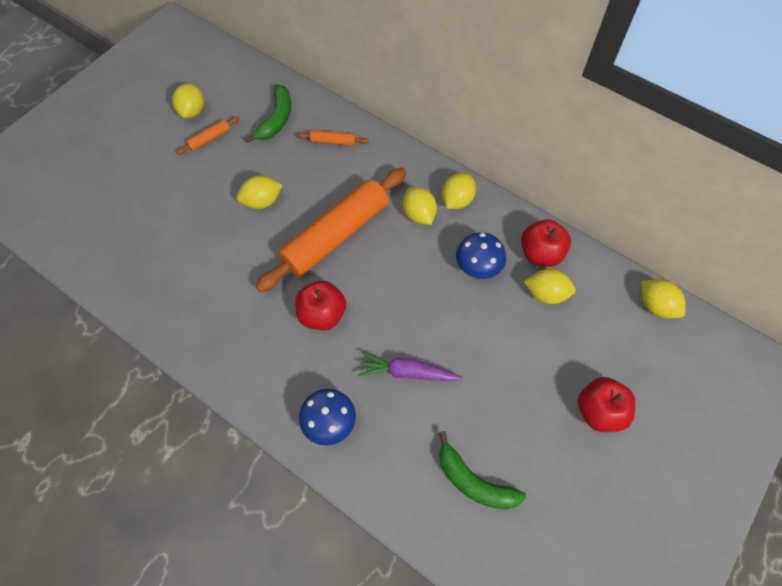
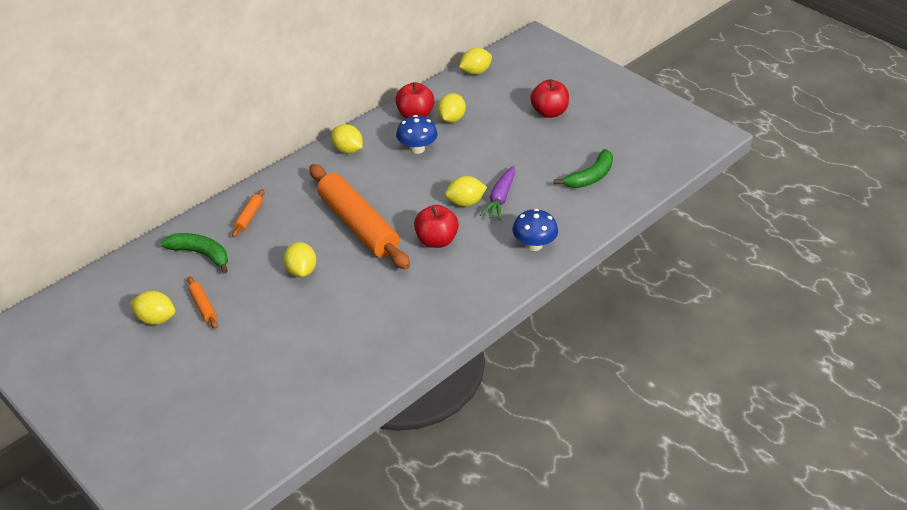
camera: 80 degrees left, 20 degrees down
yellow lemon [403,187,437,225] -> yellow lemon moved to [445,176,487,207]

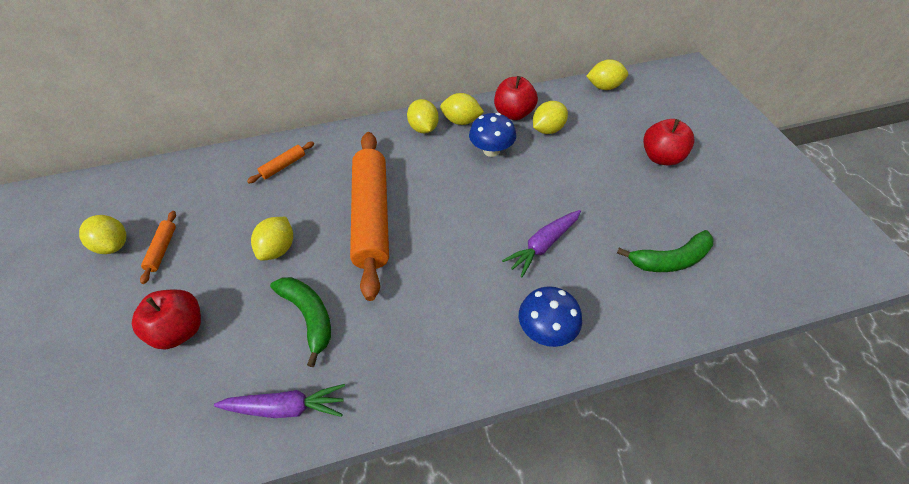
camera: 30 degrees right, 10 degrees up
green banana [161,233,228,274] -> green banana moved to [270,277,331,367]
red apple [414,205,459,248] -> red apple moved to [132,289,201,349]
yellow lemon [445,176,487,207] -> yellow lemon moved to [440,93,484,125]
none -> purple carrot [214,384,345,418]

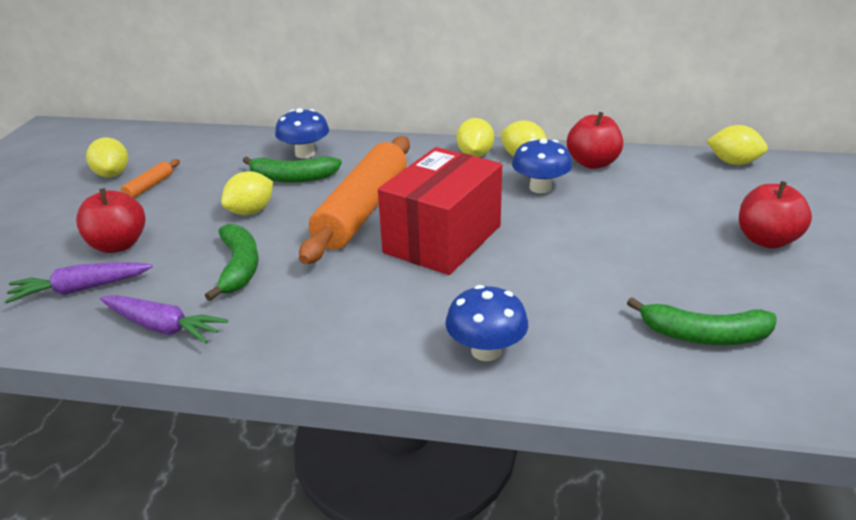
camera: 25 degrees right, 20 degrees down
orange rolling pin [247,141,314,183] -> blue mushroom [275,108,329,158]
purple carrot [502,210,581,277] -> purple carrot moved to [5,262,153,303]
yellow lemon [533,101,568,134] -> none
none -> green banana [243,156,342,183]
none -> red box [378,147,502,275]

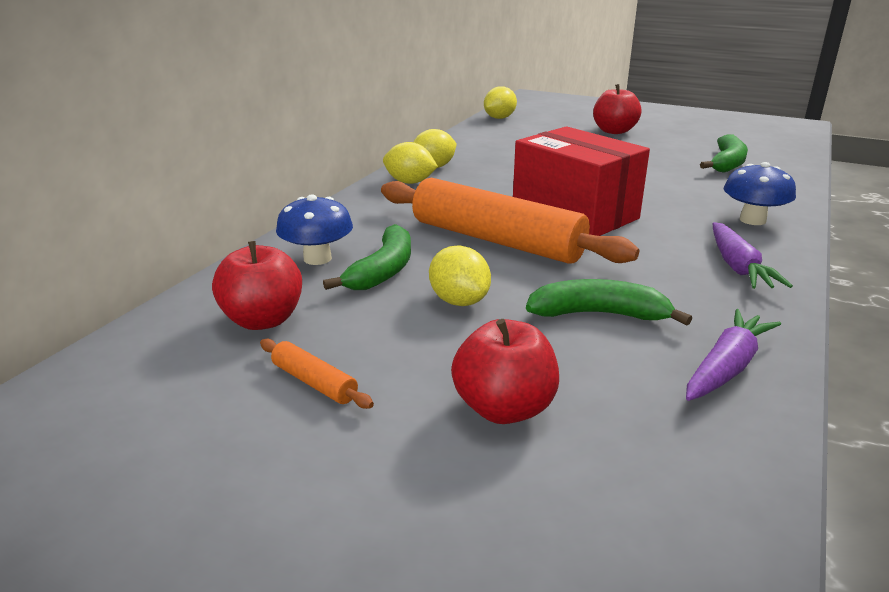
camera: 75 degrees left, 5 degrees down
purple carrot [5,262,153,303] -> purple carrot moved to [713,222,793,289]
yellow lemon [86,137,128,177] -> none
blue mushroom [512,138,572,193] -> none
red apple [567,112,623,169] -> red apple moved to [212,241,302,330]

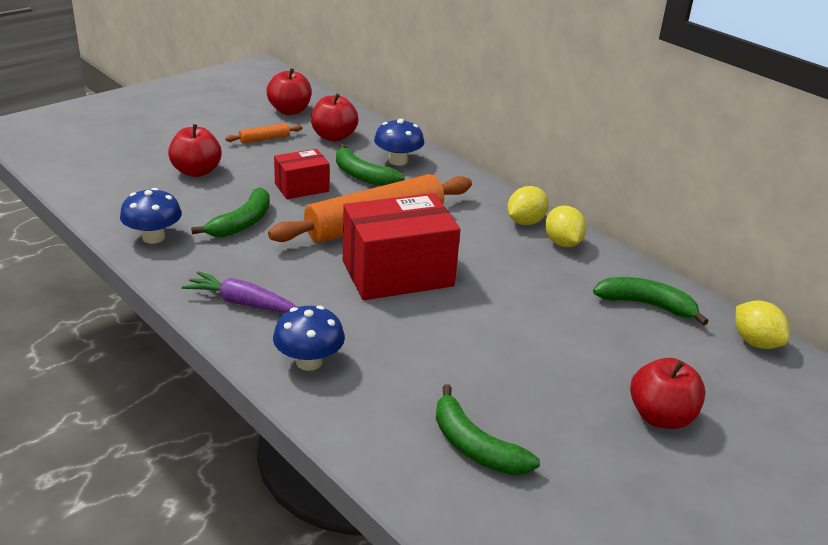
camera: 110 degrees right, 5 degrees up
yellow lemon [429,245,491,306] -> red box [274,149,330,199]
purple carrot [686,309,781,401] -> blue mushroom [120,188,182,244]
none -> red apple [266,68,312,115]
none -> green banana [593,277,709,326]

